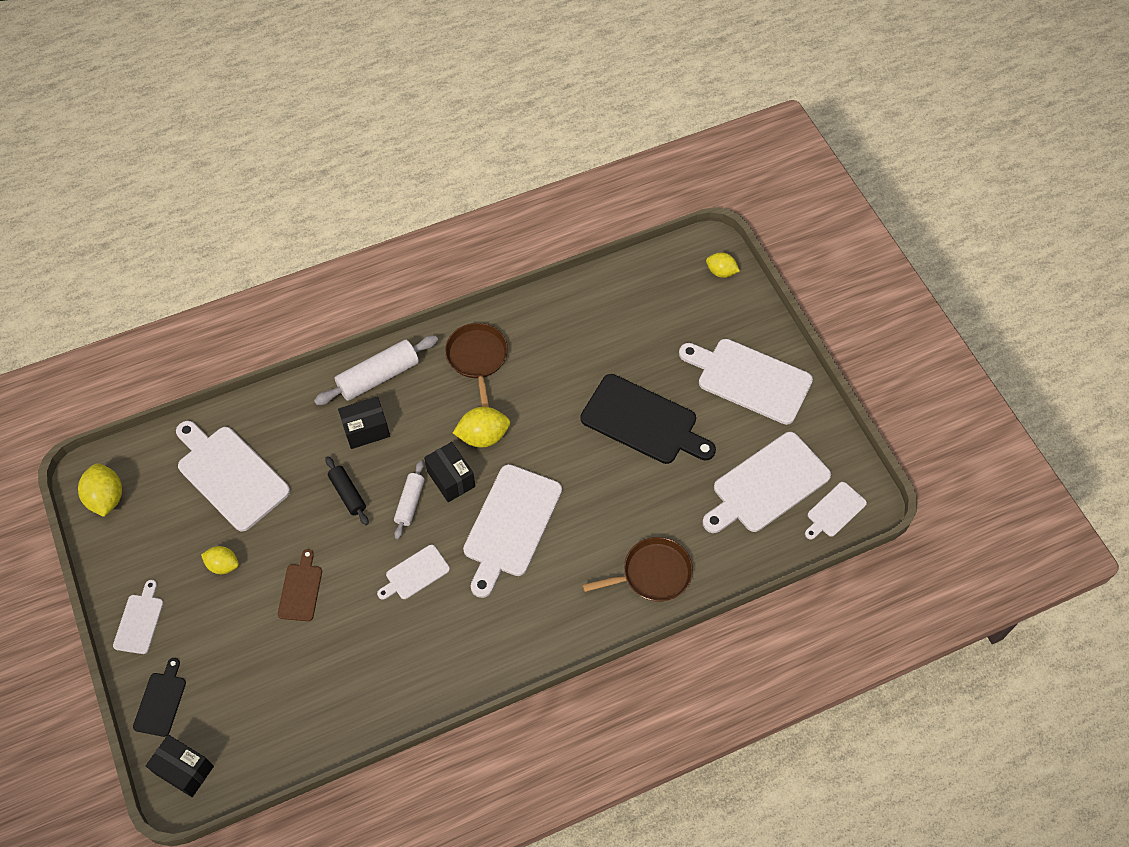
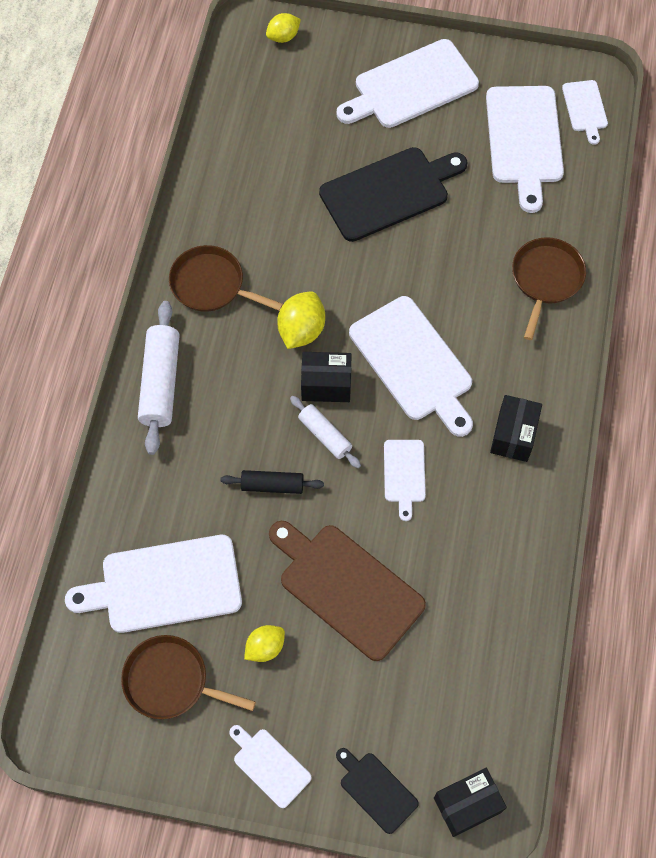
camera: 55 degrees left, 5 degrees up
yellow lemon [78,463,122,517] -> none
brown cutting board [278,549,322,621] -> brown cutting board [269,521,426,661], size x1.94
black box [338,397,390,449] -> black box moved to [490,395,542,462]
none -> brown pan [121,635,256,719]

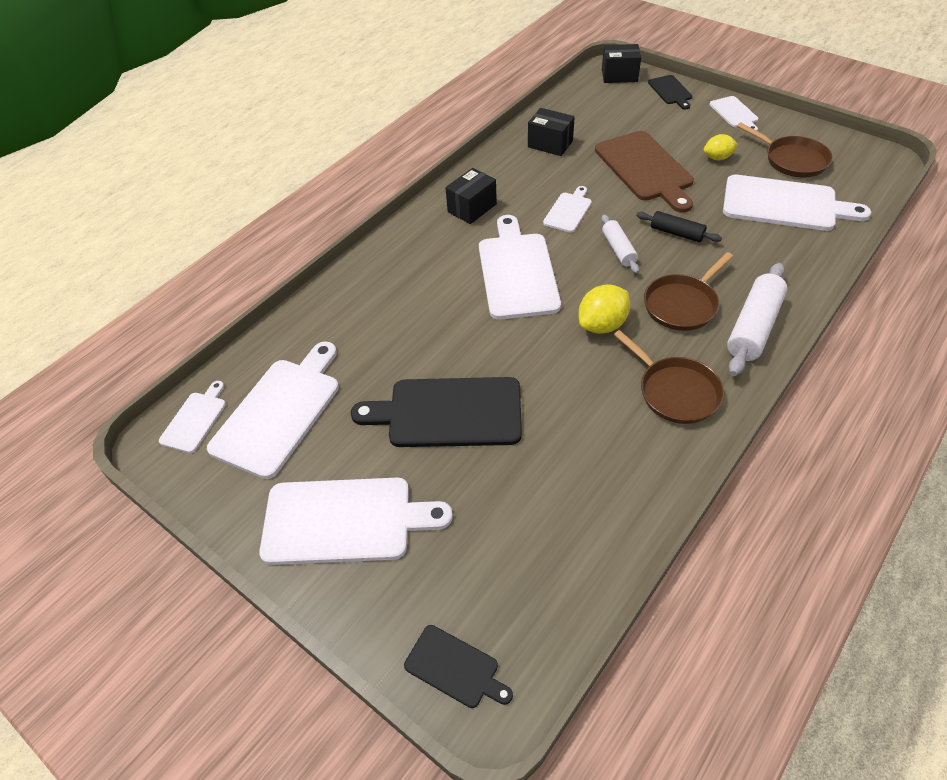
camera: 150 degrees left, 15 degrees down
yellow lemon [266,13,301,43] -> black cutting board [404,625,513,708]
black box [301,352,352,402] -> black box moved to [528,108,575,156]
brown pan [512,237,586,340] -> brown pan moved to [644,252,733,331]

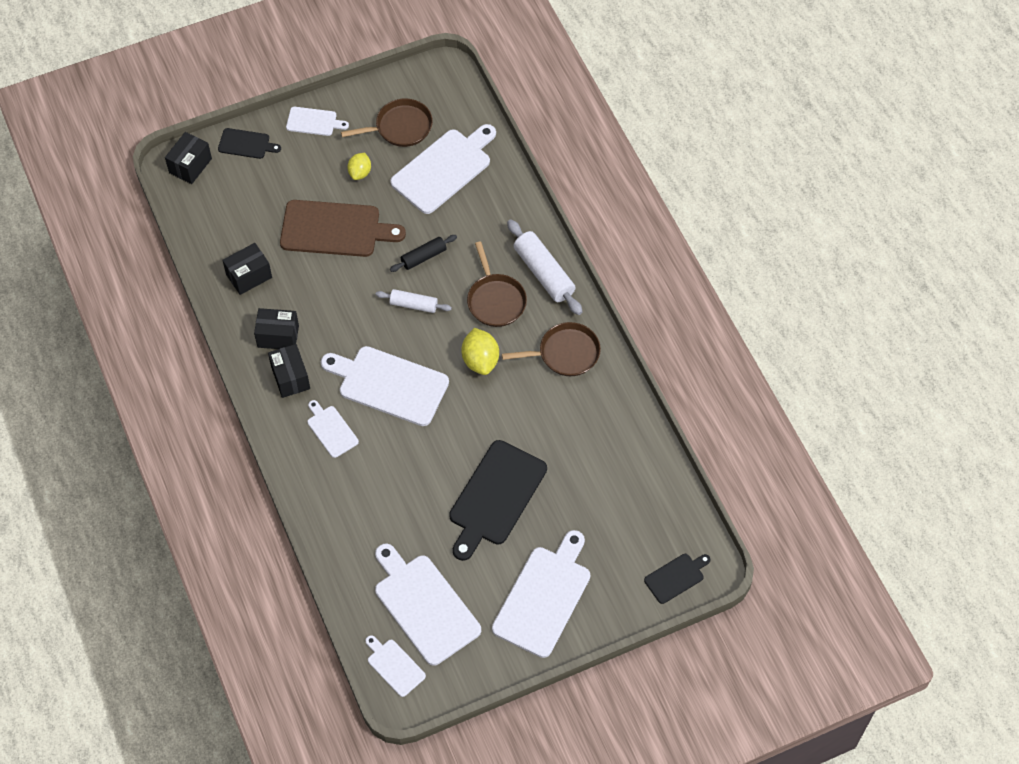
camera: 65 degrees left, 10 degrees up
white cutting board [543,186,592,233] -> white cutting board moved to [308,400,359,458]
none -> black box [254,308,299,349]

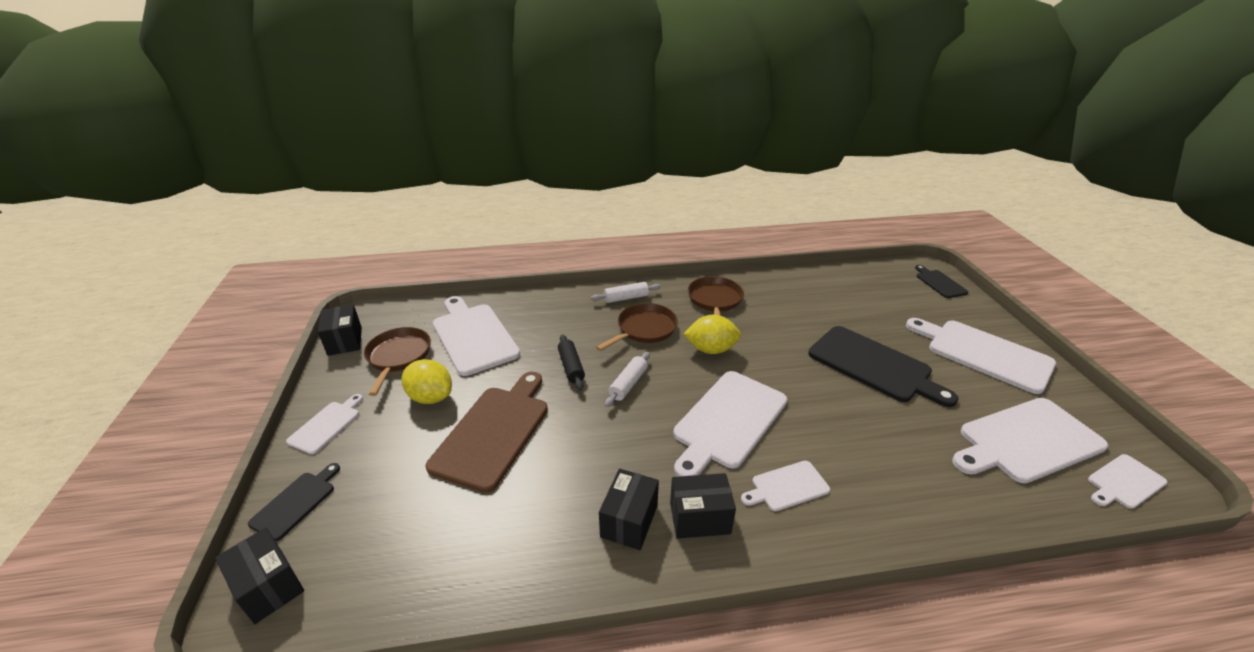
camera: 75 degrees left, 25 degrees down
black box [222,243,272,295] -> black box moved to [318,304,362,356]
yellow lemon [347,153,371,180] -> yellow lemon [402,359,452,404], size x1.53
brown pan [467,241,527,327] -> brown pan turned 45 degrees counterclockwise [596,303,678,351]
white rolling pin [507,219,582,315] -> white rolling pin [591,282,661,303], size x0.60

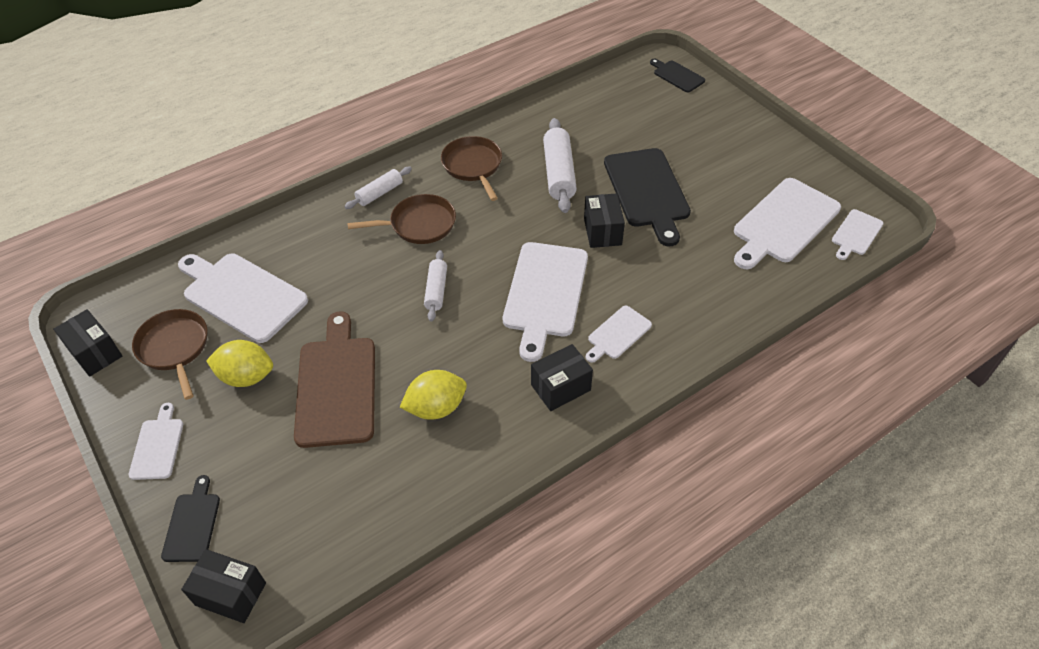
camera: 25 degrees left, 15 degrees up
black rolling pin [558,334,585,390] -> none
brown pan [596,303,678,351] -> brown pan turned 60 degrees clockwise [347,194,456,244]
black box [599,469,659,550] -> black box moved to [584,193,625,248]
yellow lemon [683,315,741,354] -> yellow lemon moved to [400,370,467,420]
black cutting board [808,326,959,407] -> black cutting board turned 60 degrees clockwise [604,148,691,246]
white cutting board [906,318,1056,394] -> none
none -> white rolling pin [543,118,577,213]

